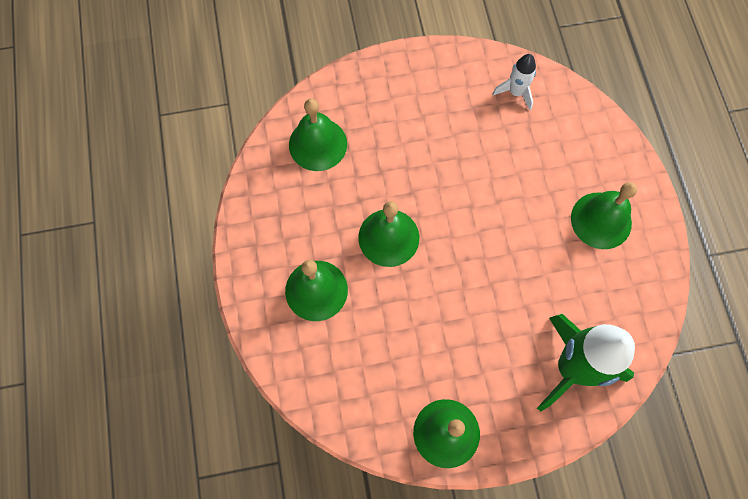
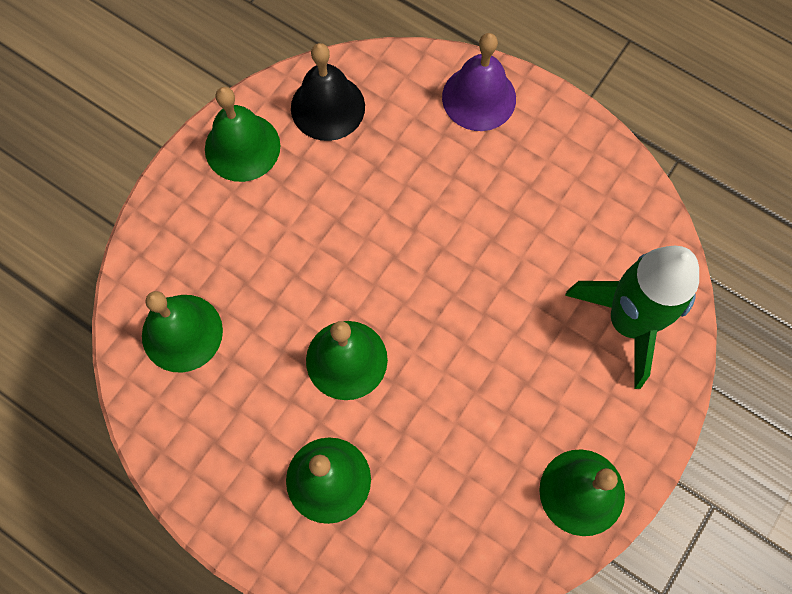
camera: 45 degrees left, 0 degrees up
white rocket [493,54,536,110] -> black bell [291,43,365,141]
green bell [571,182,637,249] -> green bell moved to [205,87,281,182]
none -> purple bell [442,33,516,131]

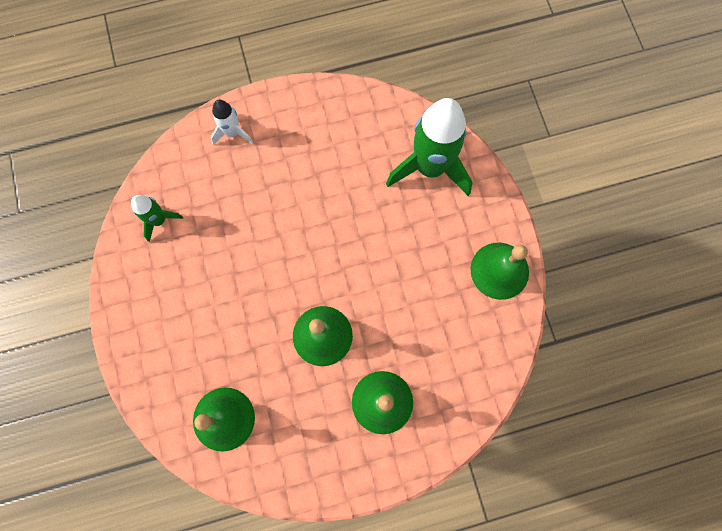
camera: 50 degrees left, 5 degrees up
green bell [205,87,281,182] -> none
black bell [291,43,365,141] -> green rocket [131,195,183,242]
purple bell [442,33,516,131] -> white rocket [211,100,253,145]

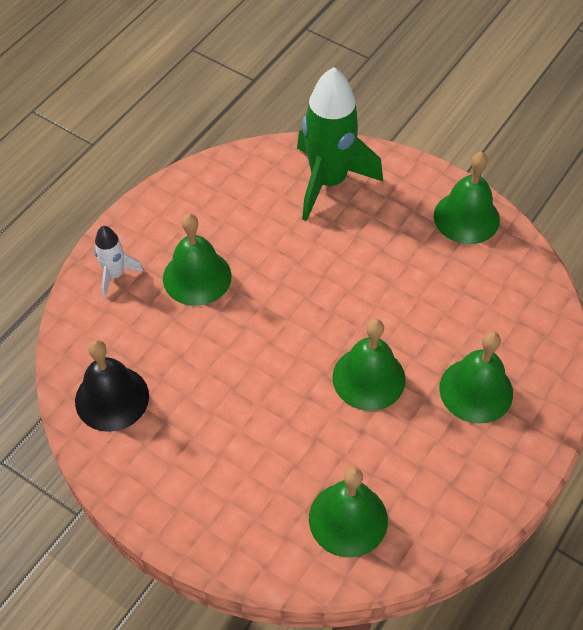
camera: 40 degrees left, 20 degrees down
green rocket [131,195,183,242] -> black bell [75,340,149,432]
none -> green bell [163,214,232,306]

